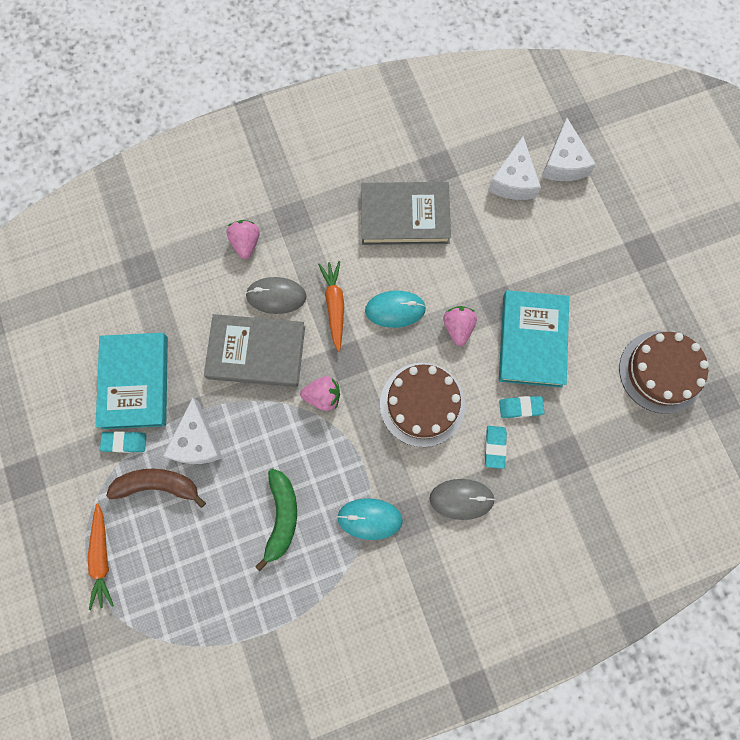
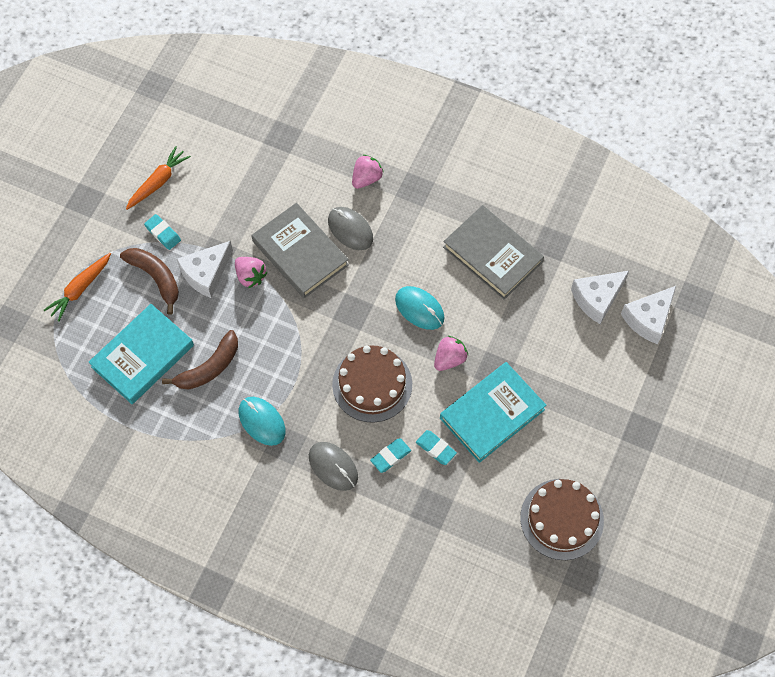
camera: 45 degrees right, 10 degrees down
turquoise book [96,333,168,429] -> turquoise book moved to [88,304,194,404]
green banana [255,469,297,571] -> brown banana [162,330,238,390]
pink strawberry [300,376,340,411] -> pink strawberry moved to [235,257,268,288]
orange carrot [318,261,344,352] -> orange carrot moved to [126,146,191,210]

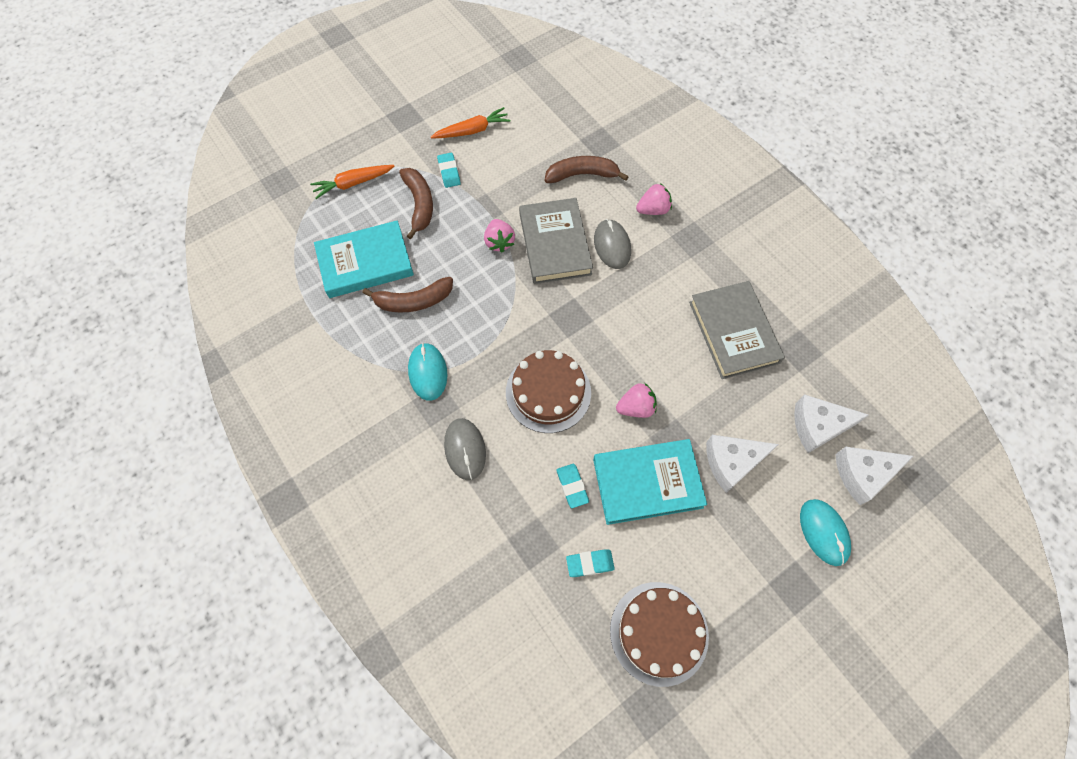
camera: 30 degrees right, 0 degrees up
white cheese [177,241,233,298] -> white cheese moved to [706,435,779,493]
turquoise eraser [370,438,411,473] -> turquoise eraser moved to [566,549,615,577]
turquoise mouse [395,286,445,330] -> turquoise mouse moved to [800,499,851,566]
none -> brown banana [545,156,629,183]

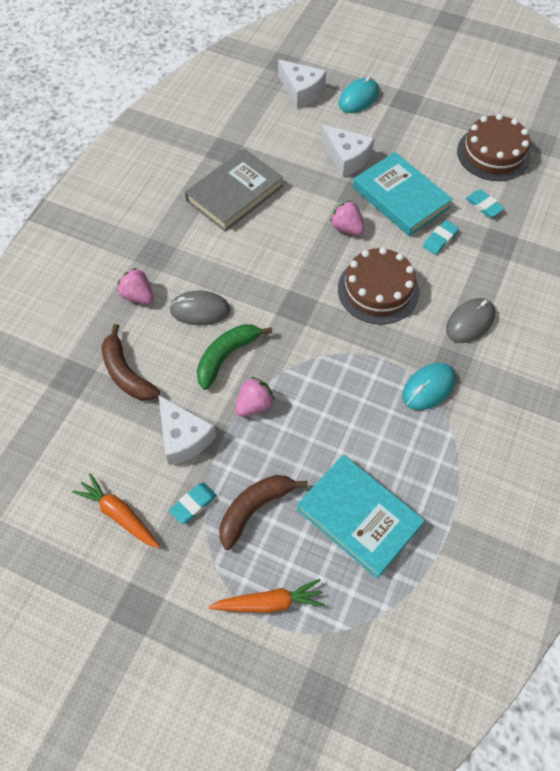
camera: 120 degrees left, 5 degrees down
orange carrot [310,165,395,199] -> orange carrot turned 45 degrees counterclockwise [209,579,325,613]
brown banana [362,277,453,312] -> none
grey book [519,198,593,284] -> green banana [197,324,272,390]
grey mouse [594,219,631,269] -> grey mouse turned 45 degrees clockwise [169,291,230,325]
white cheese [794,394,869,453] -> white cheese moved to [159,395,216,466]

